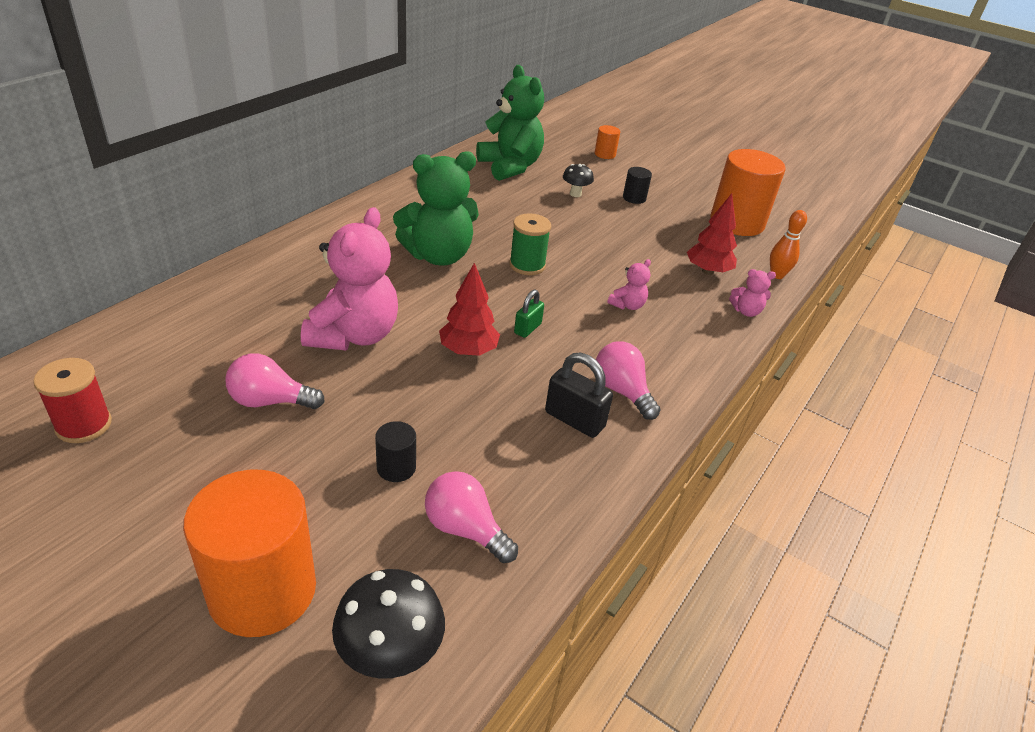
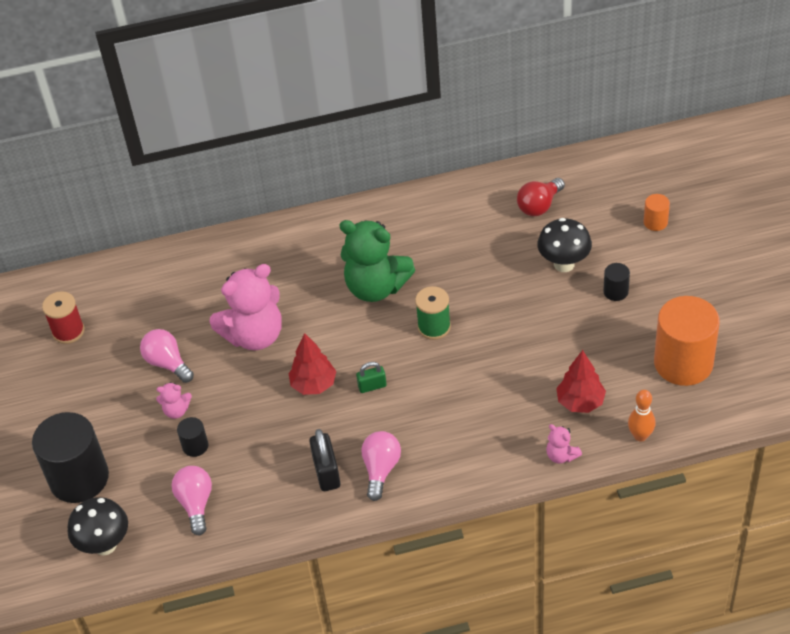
camera: 50 degrees right, 10 degrees up
orange cylinder [183,470,316,637] -> black cylinder [32,412,109,503]
green teddy bear [476,65,544,181] -> red light bulb [517,178,565,216]
black mushroom [563,164,594,197] -> black mushroom [537,218,592,272], size x1.67
pink teddy bear [607,259,651,310] -> pink teddy bear moved to [156,382,192,419]

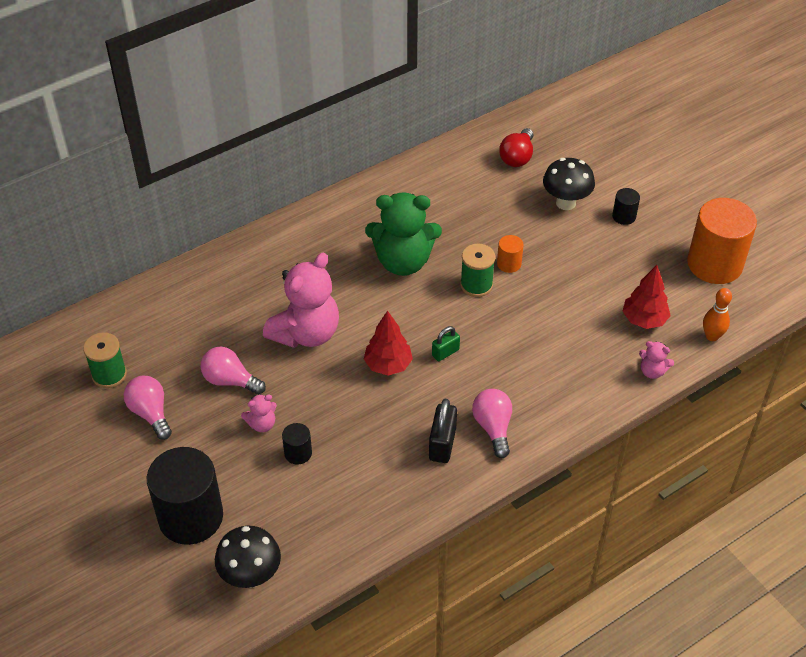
camera: 25 degrees left, 0 degrees up
red spool [42,291,85,344] -> green spool [83,332,127,388]
pink light bulb [172,466,212,535] -> pink light bulb moved to [124,376,172,440]
black padlock [309,429,340,491] -> black padlock turned 45 degrees clockwise [429,399,457,463]
orange cylinder [644,194,670,231] -> orange cylinder moved to [497,235,524,273]

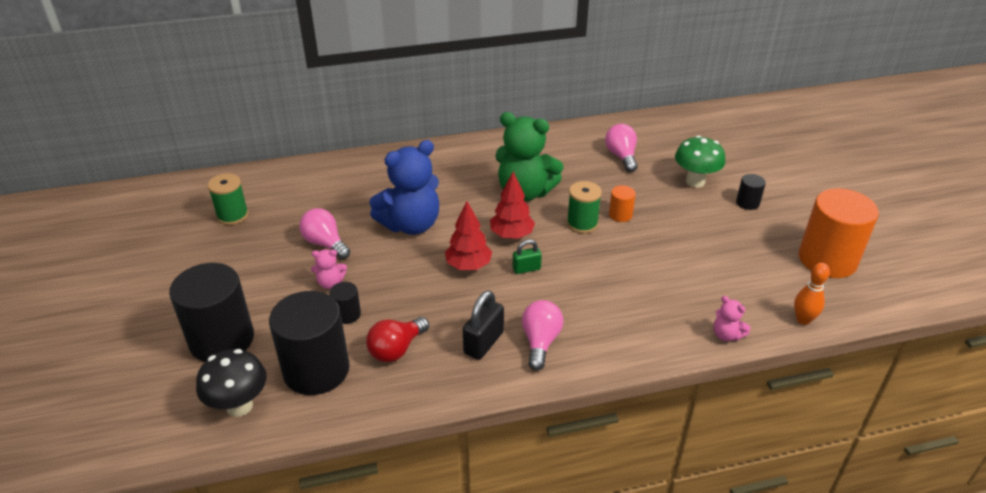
camera: 20 degrees right, 10 degrees down
pink light bulb [124,376,172,440] -> pink light bulb moved to [605,124,638,172]
pink teddy bear [263,253,339,348] -> blue teddy bear [369,140,439,235]
red light bulb [499,128,533,167] -> red light bulb moved to [366,317,429,362]
black mushroom [543,158,595,210] -> green mushroom [675,135,725,188]
red tree [622,265,671,329] -> red tree moved to [490,171,535,239]
none -> black cylinder [269,291,350,395]

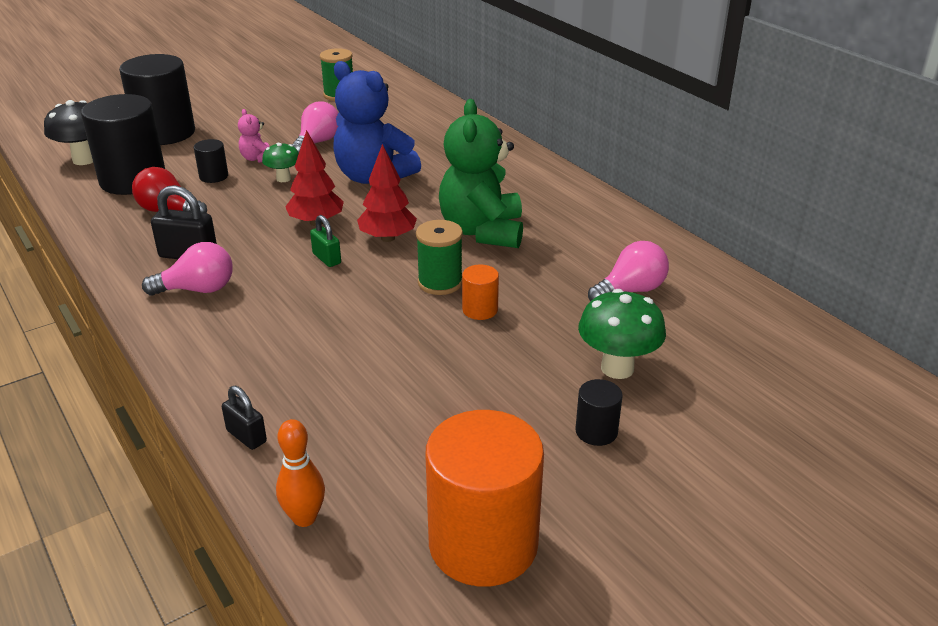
camera: 70 degrees right, 5 degrees down
pink teddy bear [714,296,750,341] -> black padlock [222,386,267,450]
none -> green mushroom [262,143,299,182]

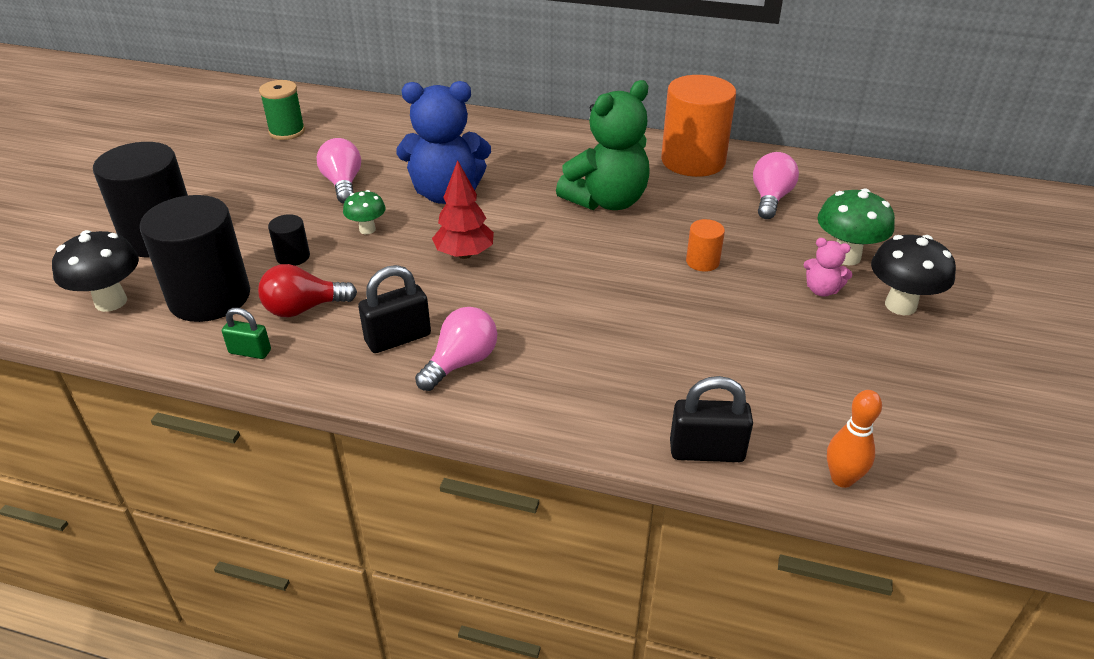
camera: 40 degrees left, 5 degrees up
black padlock [222,386,267,450] -> black padlock [670,376,753,462], size x1.60
pink teddy bear [238,109,270,163] -> pink teddy bear moved to [804,238,852,297]
green padlock [310,215,341,267] -> green padlock moved to [222,308,271,359]
red tree [357,144,417,242] -> none
green spool [416,220,463,295] -> none
orange cylinder [425,410,544,587] -> orange cylinder moved to [661,75,736,177]
green teddy bear [439,99,523,248] -> green teddy bear turned 90 degrees counterclockwise [556,80,650,210]
black cylinder [575,379,623,446] -> black mushroom [871,235,956,315]

